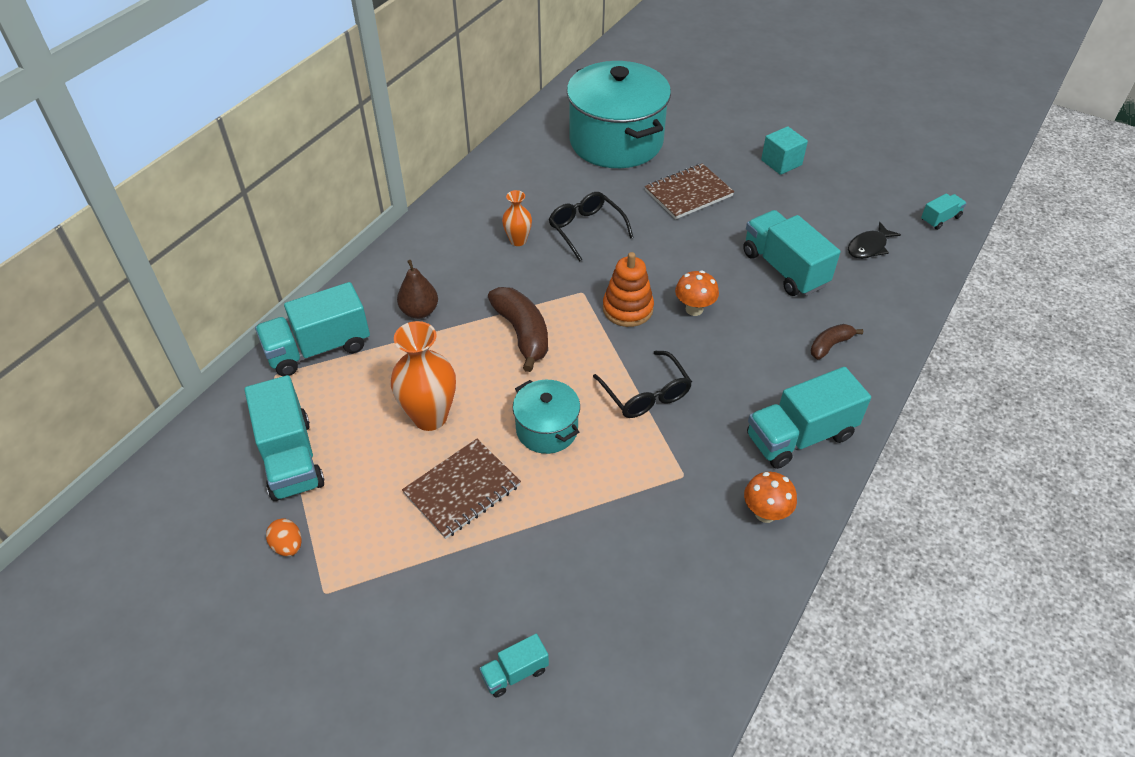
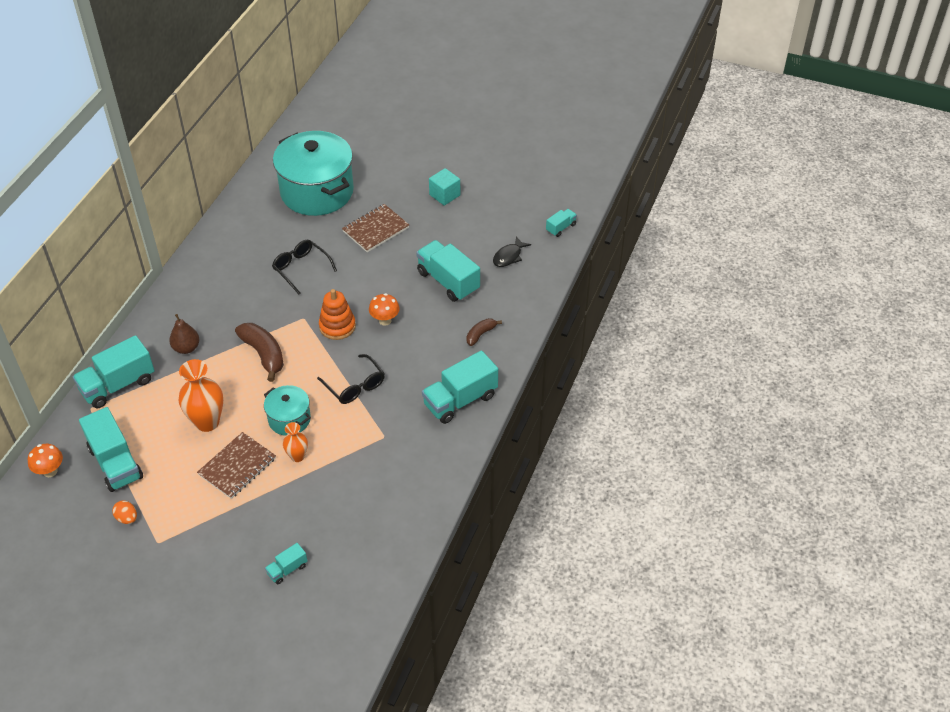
camera: 10 degrees left, 0 degrees up
orange vase [502,190,532,246] -> orange vase moved to [283,422,308,462]
orange mushroom [744,472,797,523] -> orange mushroom moved to [28,444,63,477]

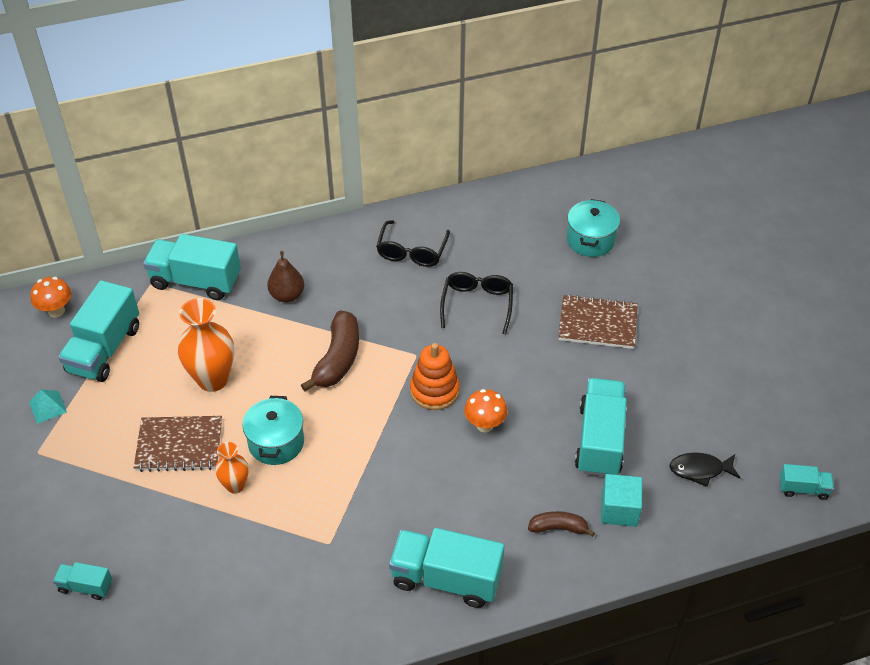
camera: 50 degrees right, 0 degrees up
orange egg [112,501,137,524] -> turquoise pyramid [29,390,67,424]
turquoise pot [273,131,354,216] -> turquoise pot [567,199,620,257], size x0.49
black glasses [317,354,385,404] -> black glasses moved to [376,220,450,267]
turquoise cube [429,168,460,206] -> turquoise cube moved to [601,474,642,527]

